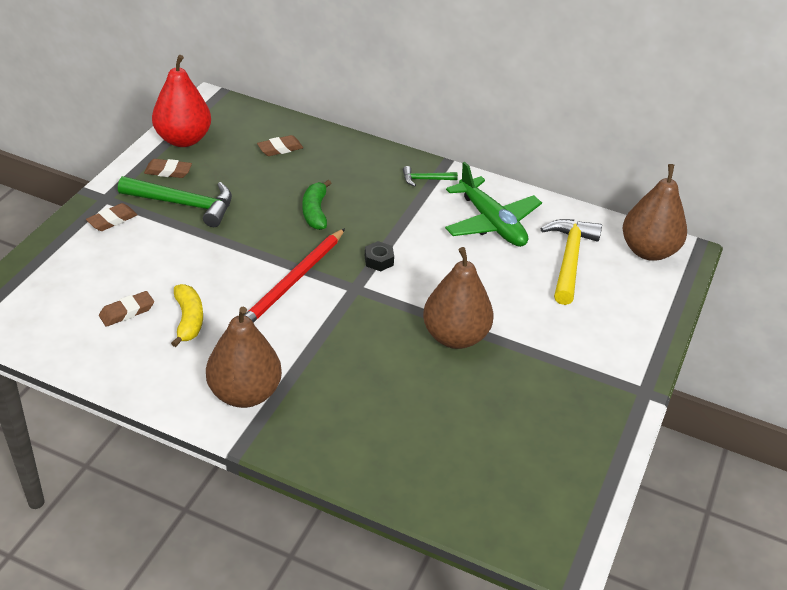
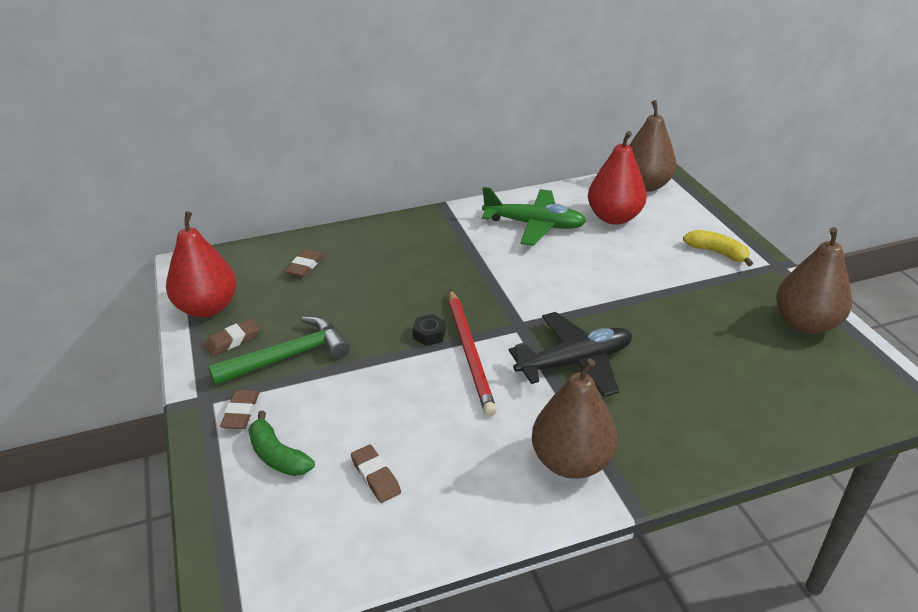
camera: 40 degrees left, 5 degrees down
brown eraser [99,291,154,327] -> brown eraser turned 45 degrees counterclockwise [351,445,401,503]
yellow banana [171,284,203,347] -> yellow banana moved to [683,230,753,266]
green banana [303,180,332,230] -> green banana moved to [248,411,315,476]
black nut [365,241,394,271] -> black nut moved to [413,314,446,346]
green hammer [403,166,458,187] -> none
brown pear [423,247,493,349] -> brown pear moved to [776,227,852,334]
yellow hammer [541,219,602,305] -> red pear [588,131,647,225]
none -> black plane [509,312,632,397]

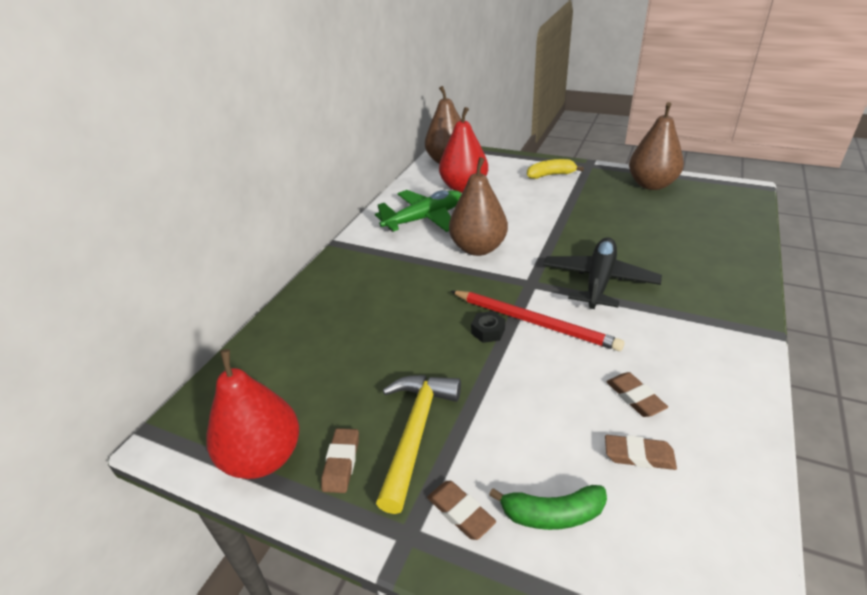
camera: 45 degrees left, 0 degrees up
green hammer [208,316,350,386] -> yellow hammer [376,375,461,514]
brown eraser [285,249,324,277] -> brown eraser moved to [607,372,668,417]
brown pear [532,359,618,479] -> brown pear moved to [449,157,508,256]

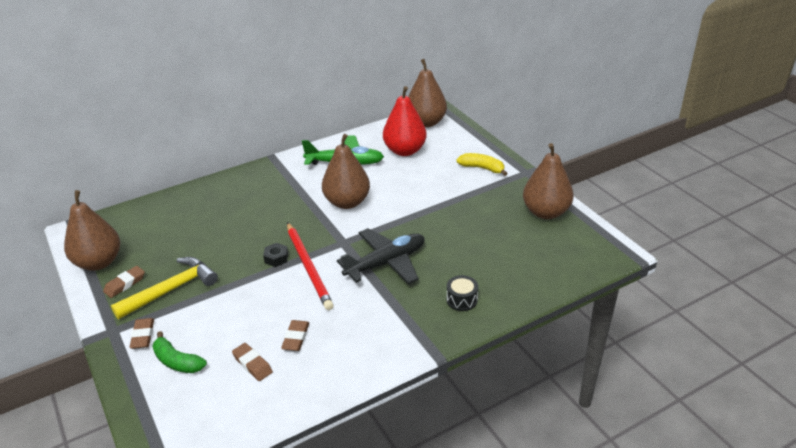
camera: 35 degrees right, 0 degrees up
red pear [206,349,299,479] -> brown pear [64,190,120,271]
none -> black drum [446,275,478,311]

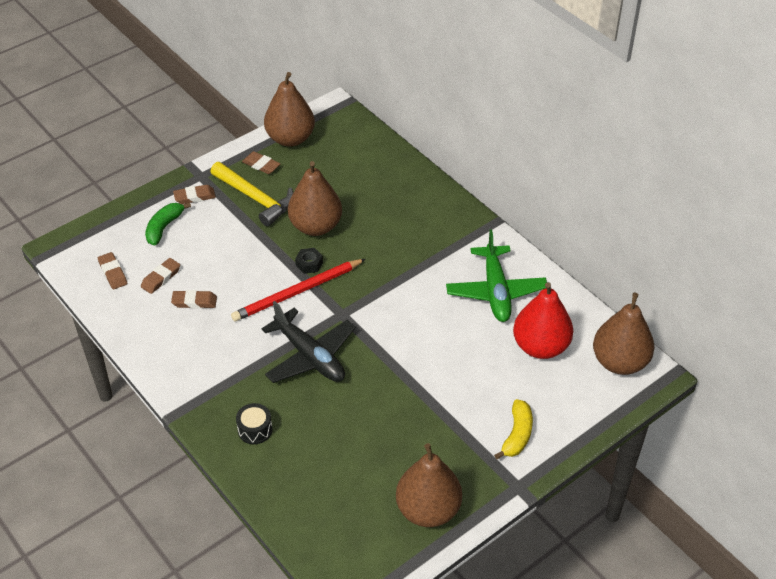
camera: 80 degrees right, 10 degrees up
brown pear [322,134,370,209] -> brown pear moved to [288,161,342,236]
none -> brown eraser [98,252,127,289]

